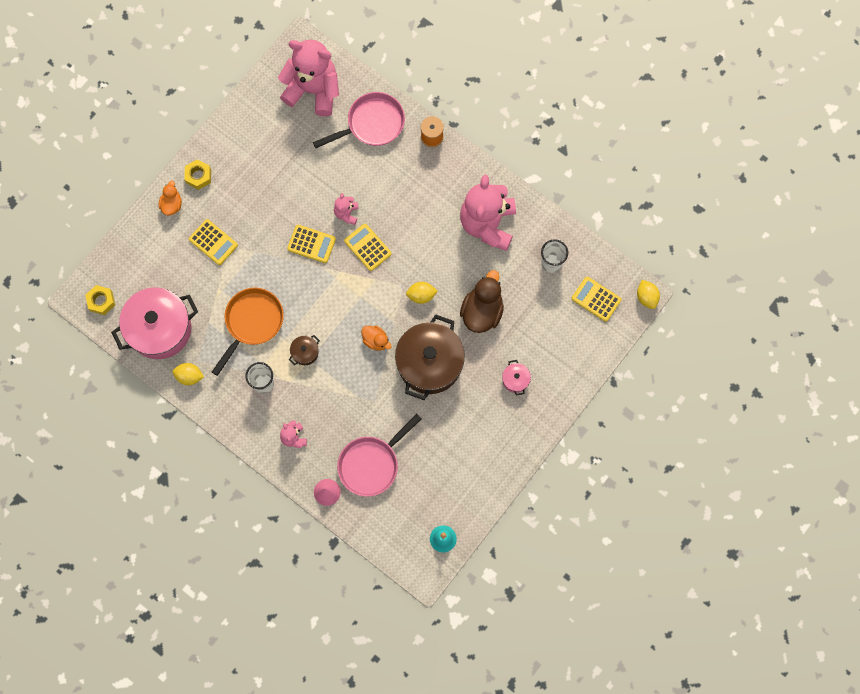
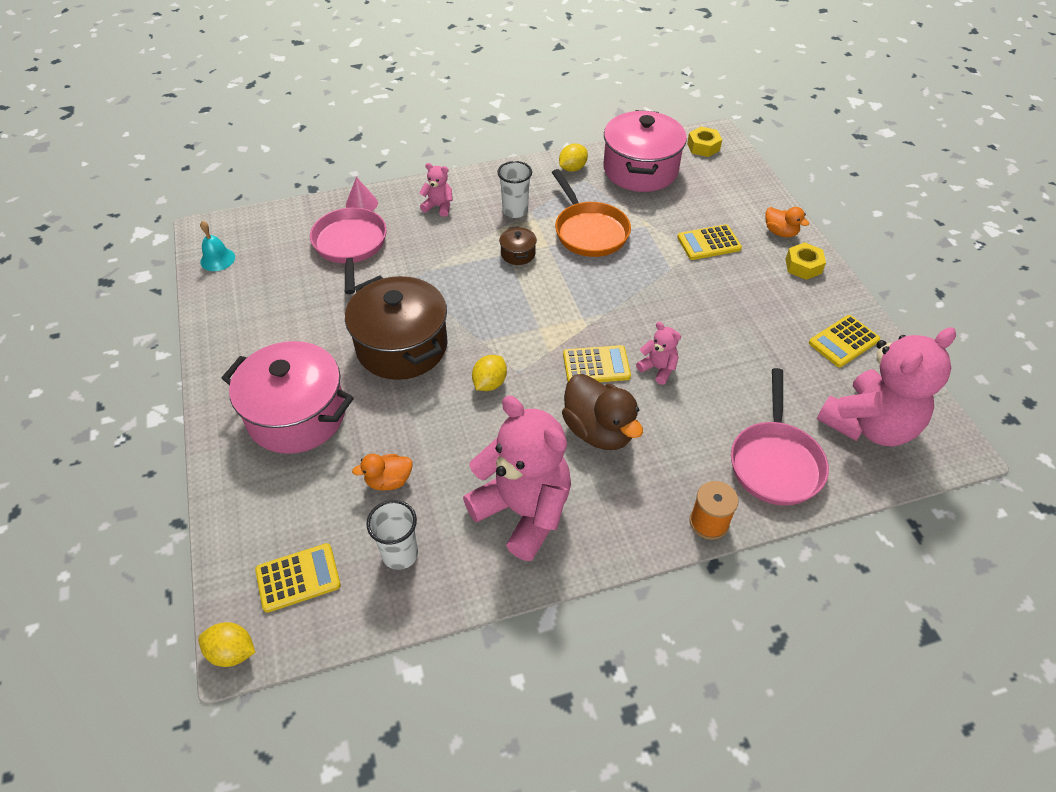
camera: 125 degrees right, 25 degrees down
yellow calculator [287,225,336,263] -> yellow calculator moved to [809,315,880,367]
orange duck [361,325,392,351] -> orange duck moved to [352,454,413,491]
brown duck [460,270,504,333] -> brown duck moved to [562,374,643,450]
pink pot [502,360,531,396] -> pink pot [221,341,354,454], size x2.40

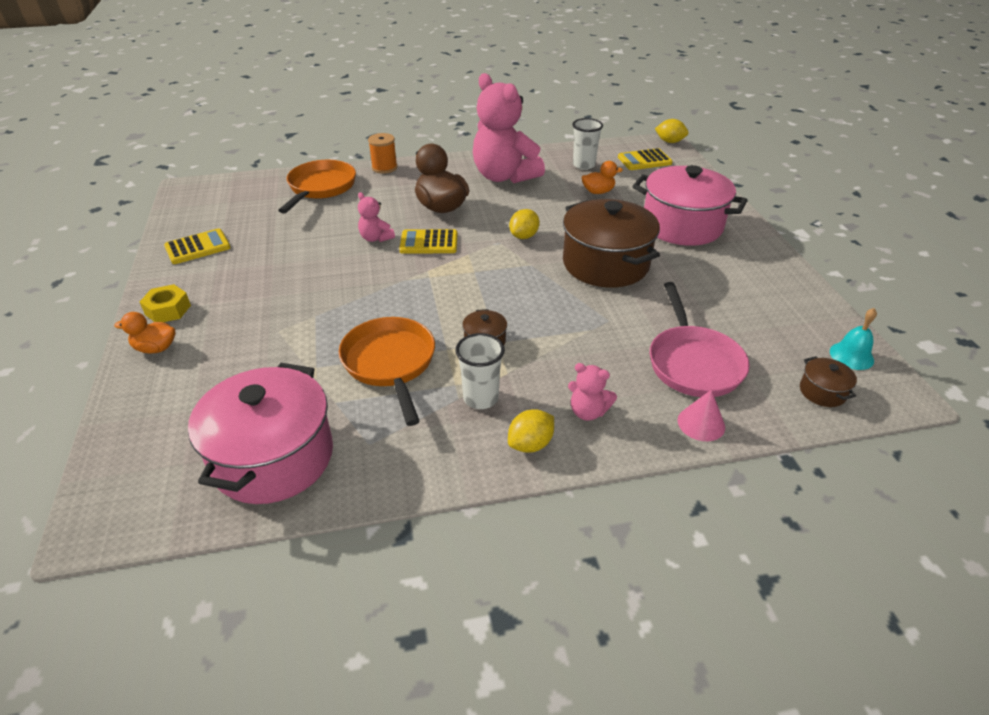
camera: 175 degrees left, 10 degrees down
yellow lemon [559,144,588,172] -> yellow lemon moved to [508,409,554,453]
yellow calculator [677,224,742,260] -> none
yellow nut [687,127,722,157] -> none
pink pan [731,368,829,505] -> orange pan [278,160,356,213]
orange duck [766,207,809,238] -> orange duck turned 45 degrees counterclockwise [114,312,176,353]
pink teddy bear [817,327,956,446] -> none
none -> brown pot [800,356,857,407]

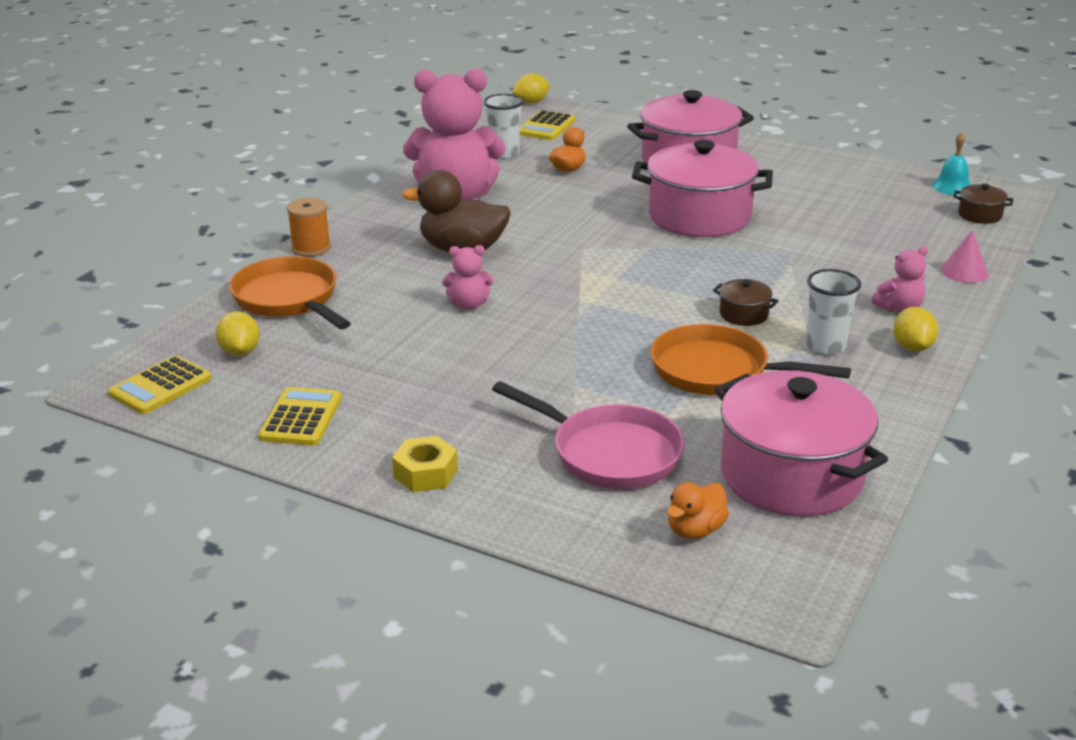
camera: 50 degrees left, 10 degrees down
orange duck [114,312,176,353] -> orange duck moved to [667,482,729,539]
yellow calculator [399,229,457,254] -> yellow calculator moved to [108,355,212,414]
yellow lemon [509,209,540,239] -> yellow lemon moved to [216,311,260,356]
brown pot [563,199,660,288] -> pink pot [632,140,773,237]
pink pan [650,282,750,397] -> pink pan moved to [492,381,685,489]

